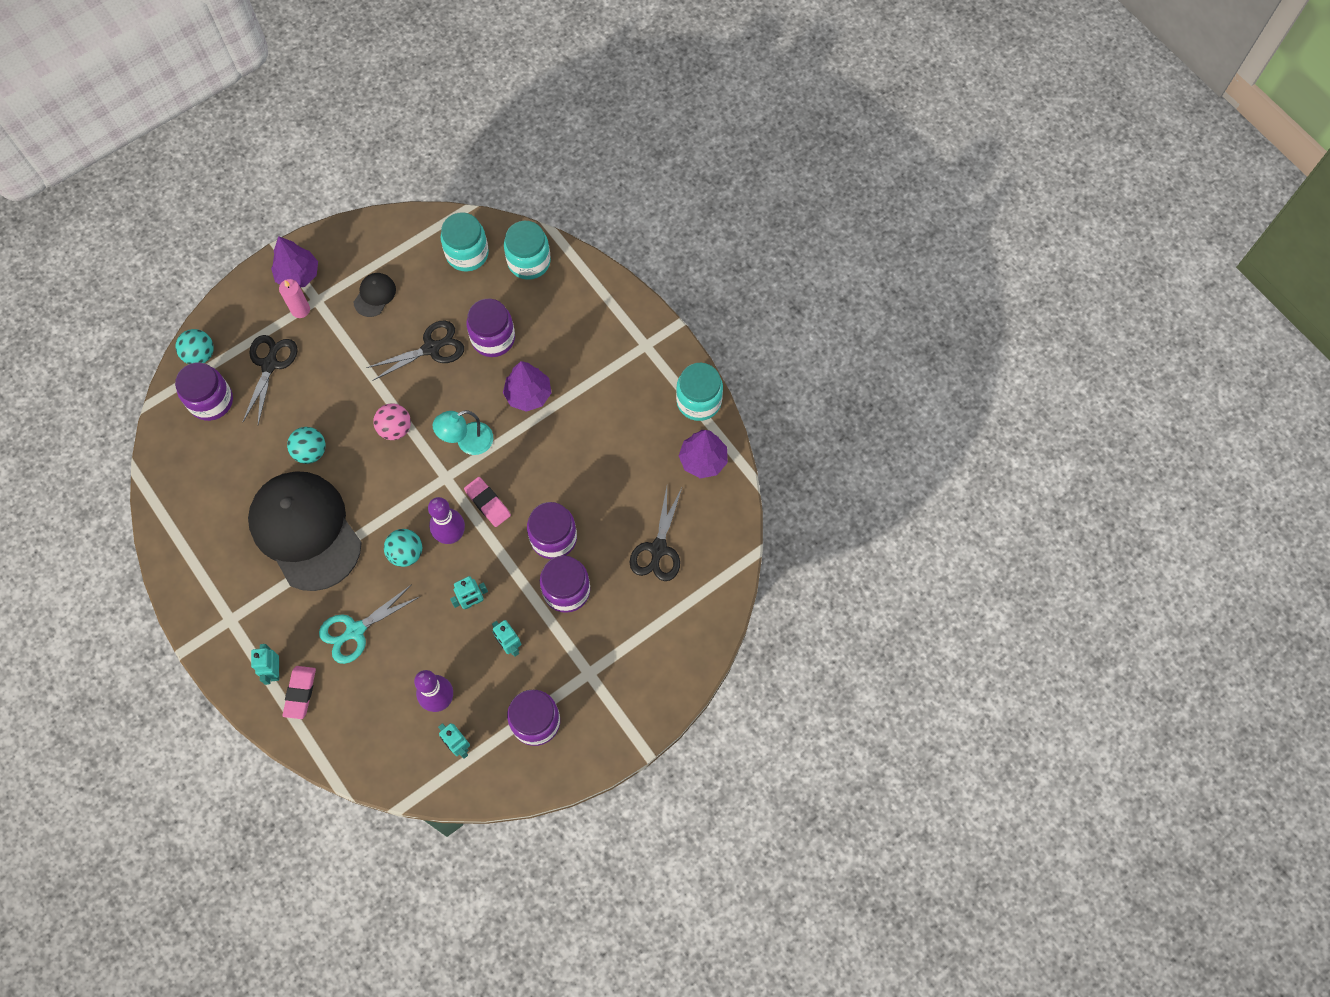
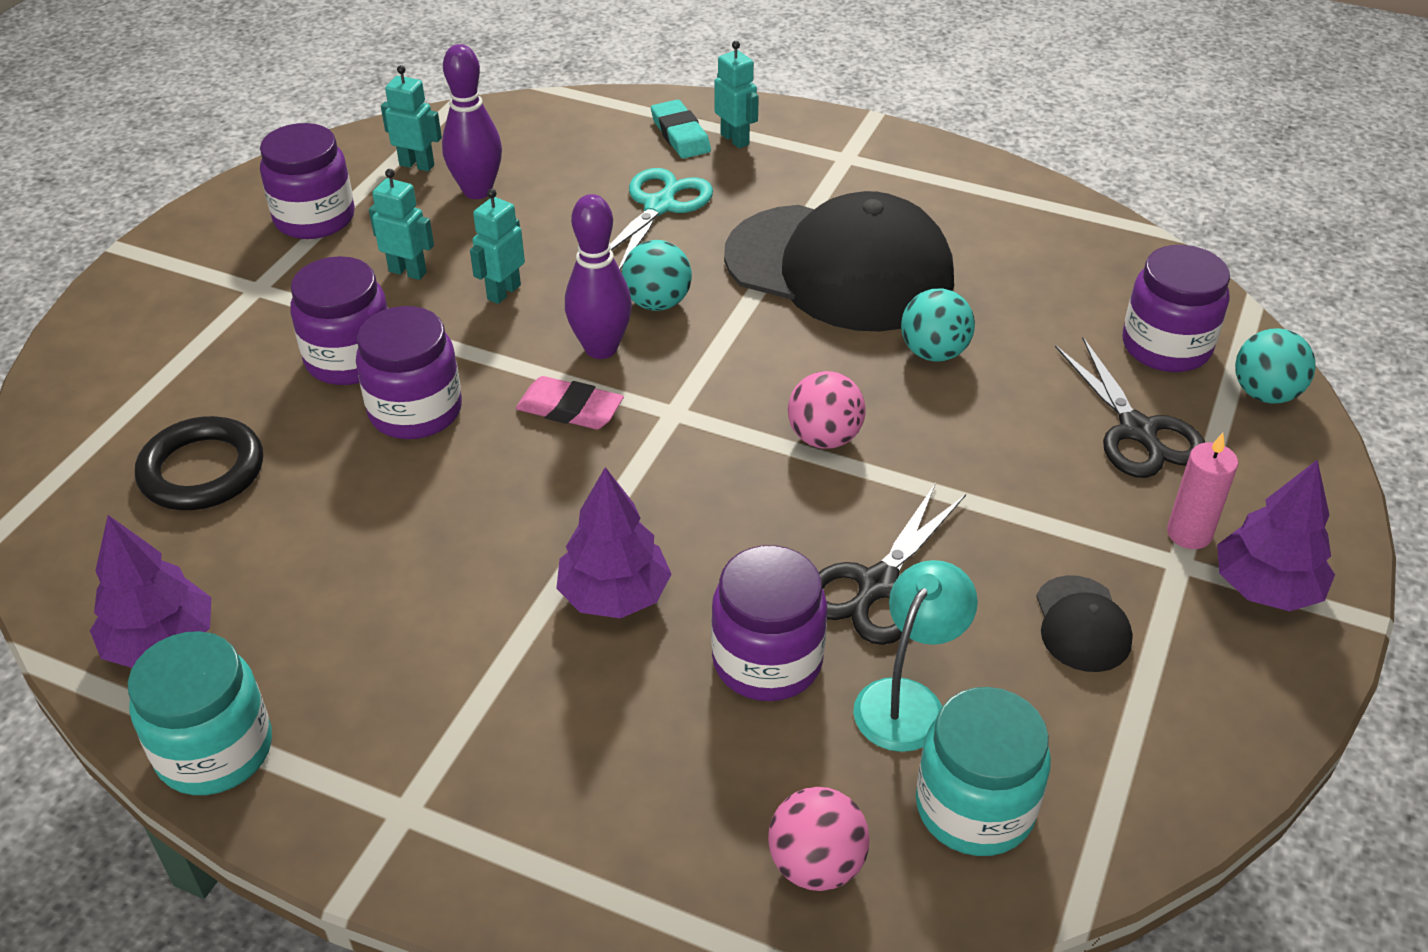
camera: 150 degrees right, 25 degrees down
pink eraser [282,666,316,719] -> turquoise eraser [651,100,711,159]
turquoise lamp [433,410,493,455] -> turquoise lamp moved to [853,560,978,752]
turquoise jar [504,221,551,280] -> pink ball [768,787,870,891]
black scissors [630,486,683,581] -> black ring [135,416,263,510]

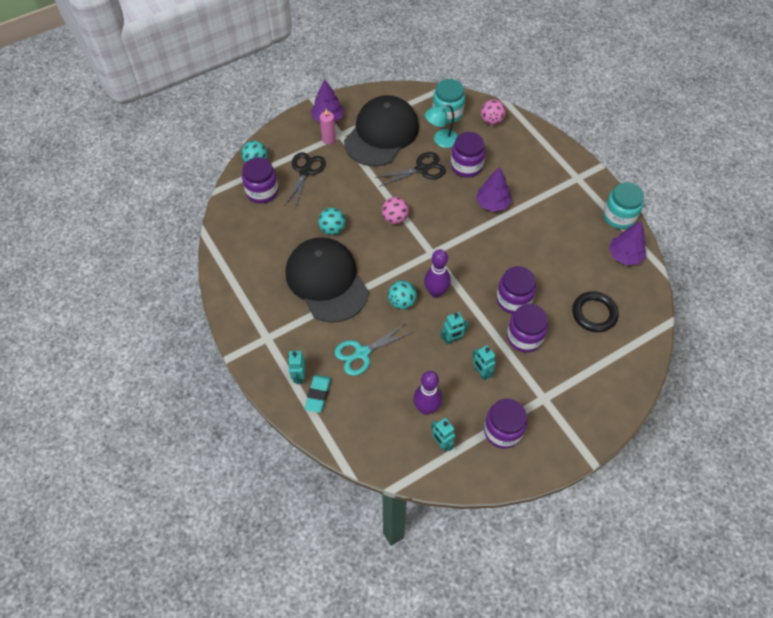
camera: 145 degrees left, 15 degrees up
pink eraser [516,376,624,429] -> none
black cap [1036,575,1133,672] -> black cap [344,95,419,166], size x2.48

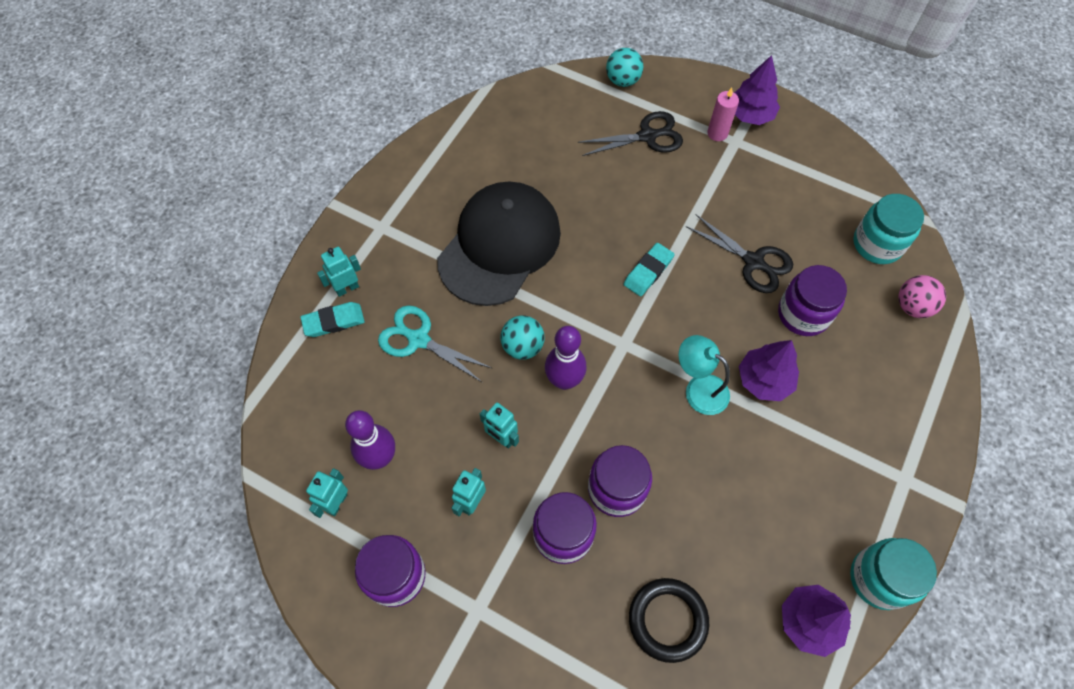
camera: 60 degrees right, 5 degrees up
purple jar [242,157,278,204] -> none
turquoise ball [318,208,346,235] -> none
black cap [344,95,419,166] -> none
pink ball [382,197,409,224] -> turquoise eraser [624,243,675,296]
turquoise lamp [425,104,458,148] -> turquoise lamp moved to [678,335,730,415]

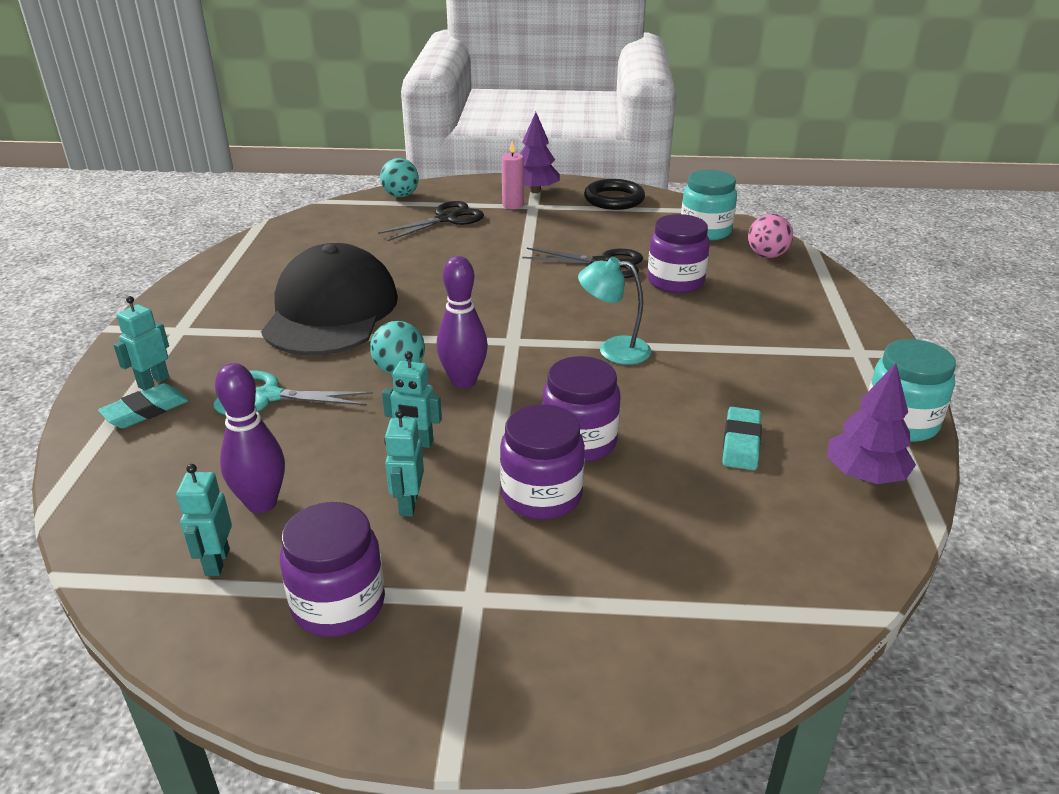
camera: 25 degrees left, 30 degrees down
turquoise eraser [624,243,675,296] -> turquoise eraser moved to [722,407,762,470]
black ring [629,578,709,663] -> black ring moved to [584,179,645,210]
purple tree [739,340,799,401] -> none

